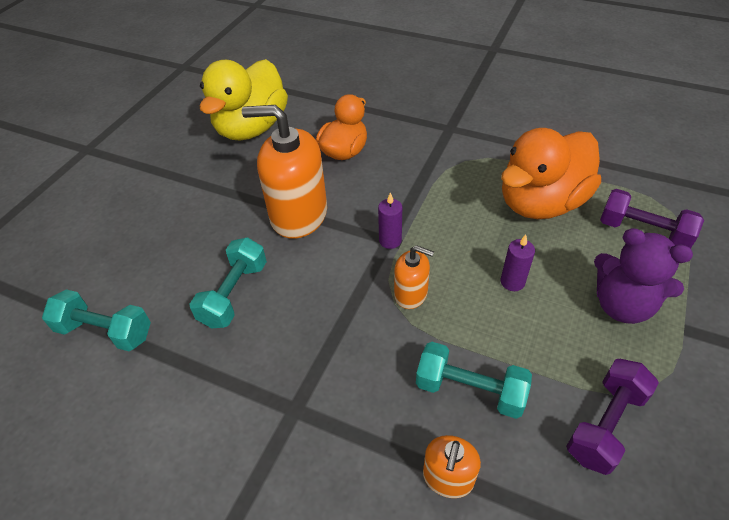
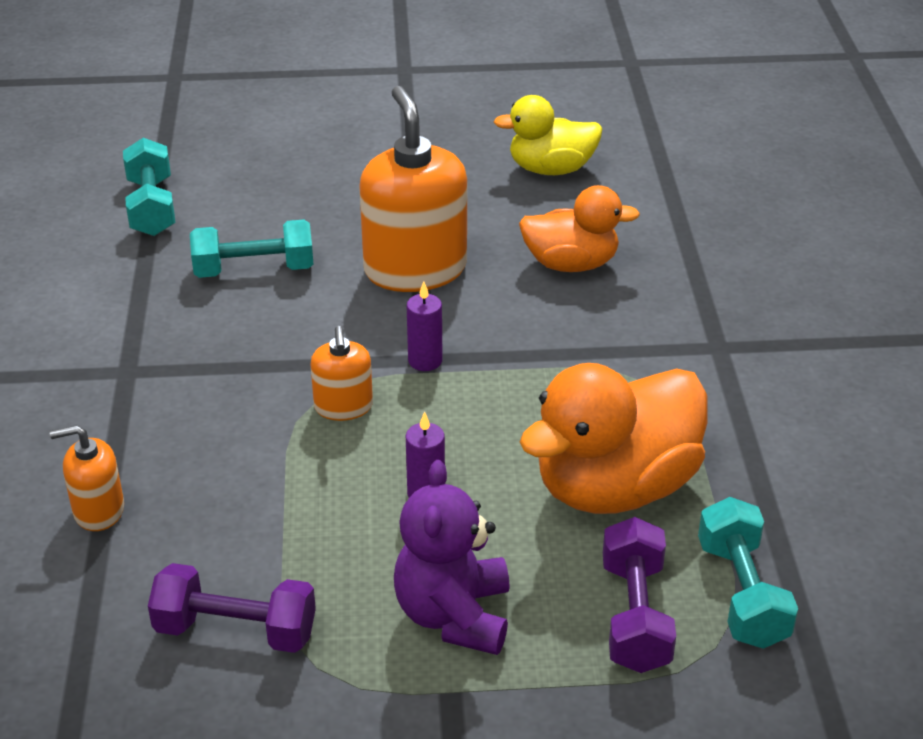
camera: 60 degrees right, 10 degrees down
yellow duck [200,59,288,141] -> yellow duck [494,95,602,175], size x0.63
turquoise dumbbell [416,342,532,419] -> turquoise dumbbell moved to [698,497,798,649]
orange duck [501,128,601,219] -> orange duck turned 60 degrees counterclockwise [520,363,708,514]

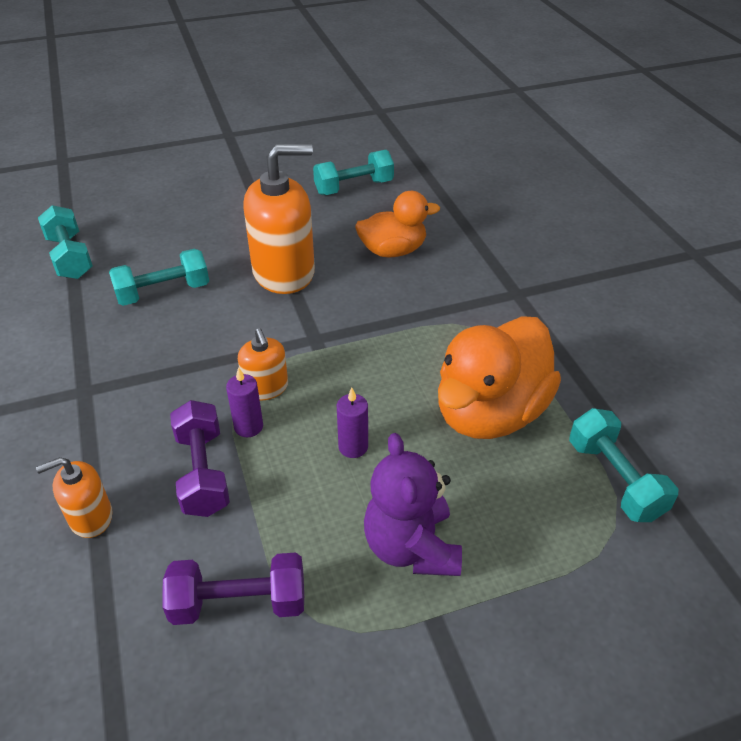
camera: 15 degrees left, 5 degrees up
orange soap dispenser [359,86,467,292] -> orange soap dispenser turned 105 degrees clockwise [243,144,315,294]
purple candle [407,281,443,371] -> purple candle moved to [226,367,263,437]
yellow duck [494,95,602,175] -> turquoise dumbbell [313,150,394,195]
purple dumbbell [603,517,676,673] -> purple dumbbell moved to [170,400,230,517]

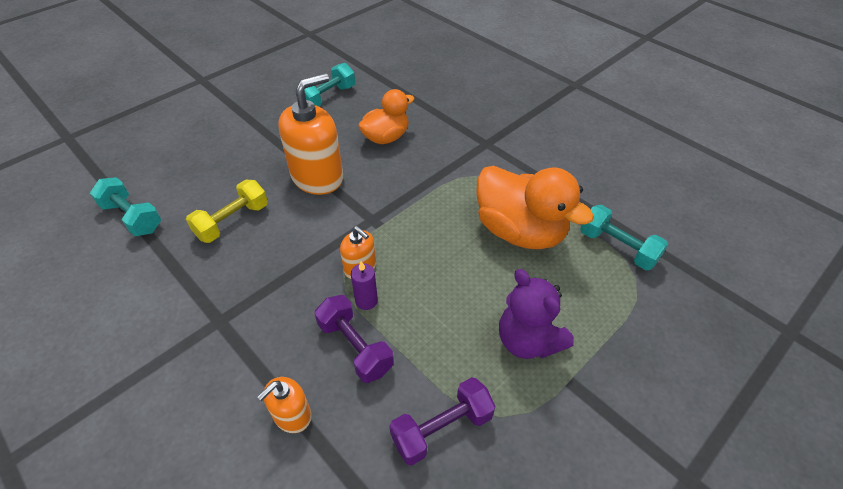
camera: 25 degrees left, 5 degrees up
turquoise dumbbell [109,249,209,306] -> yellow dumbbell [186,179,268,243]
purple candle [337,388,368,458] -> none
orange duck [438,316,561,439] -> orange duck turned 60 degrees counterclockwise [477,166,594,249]

